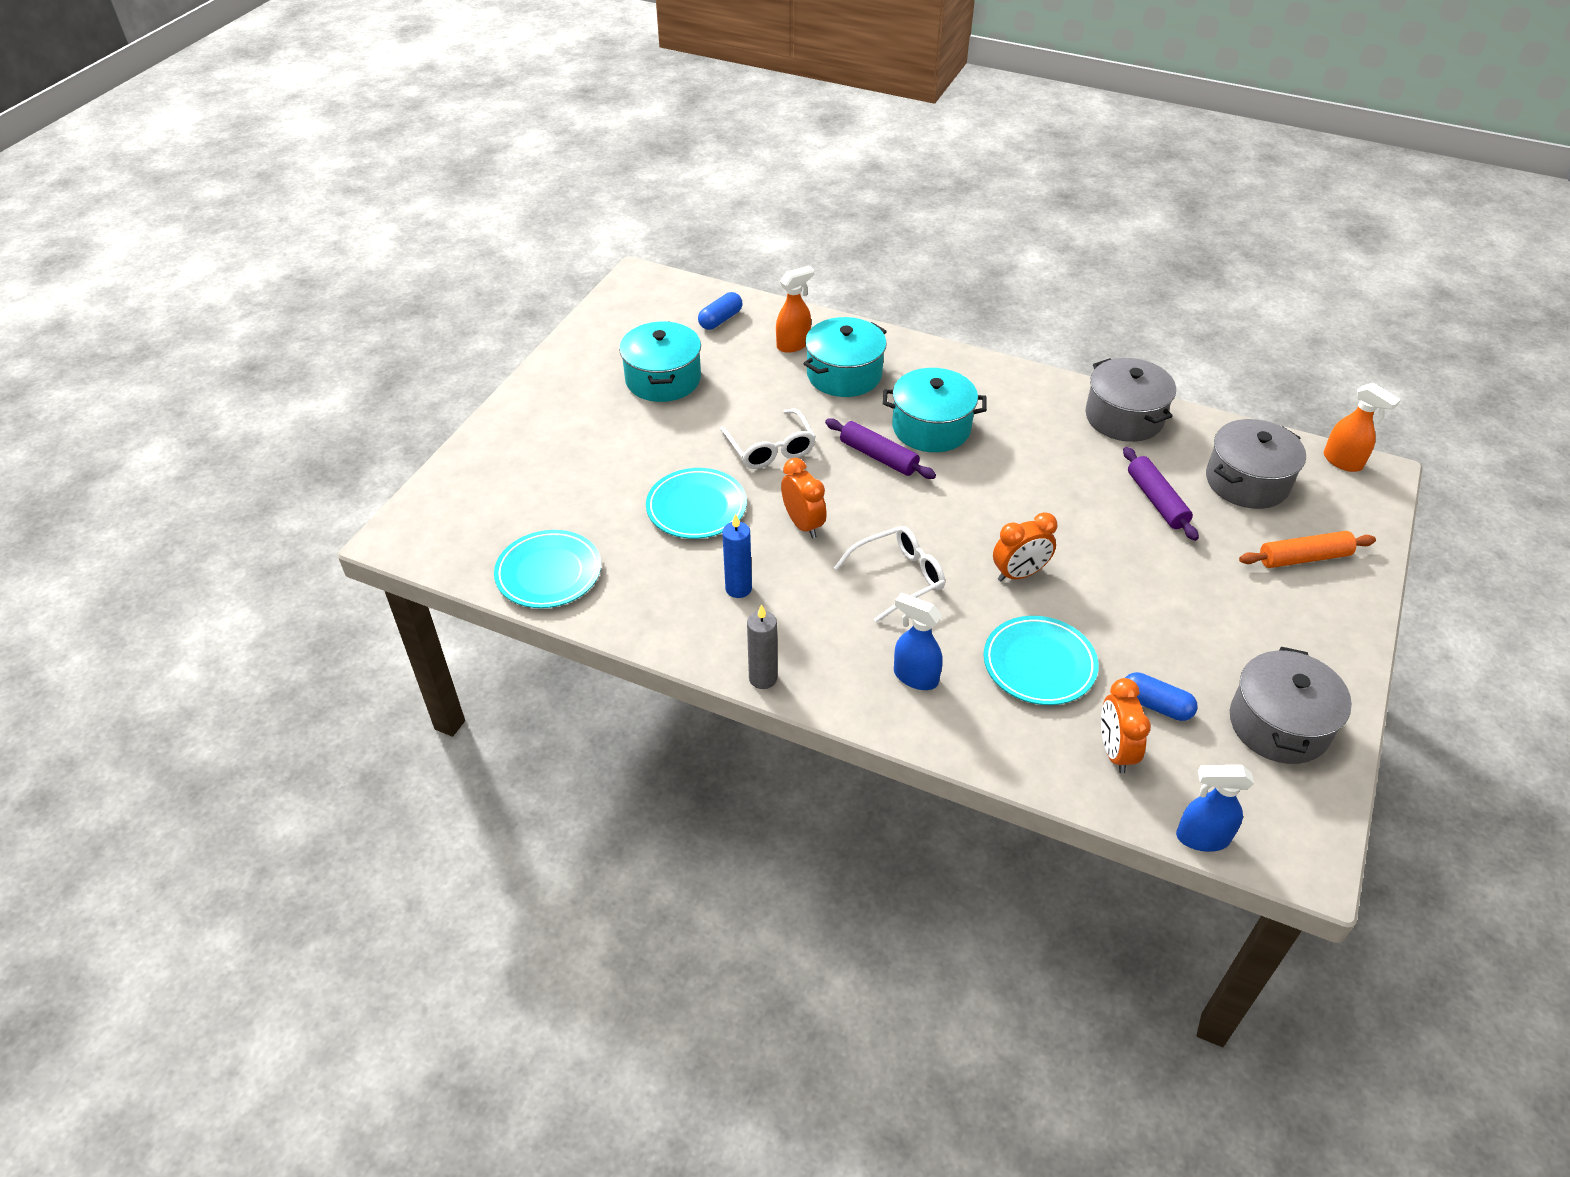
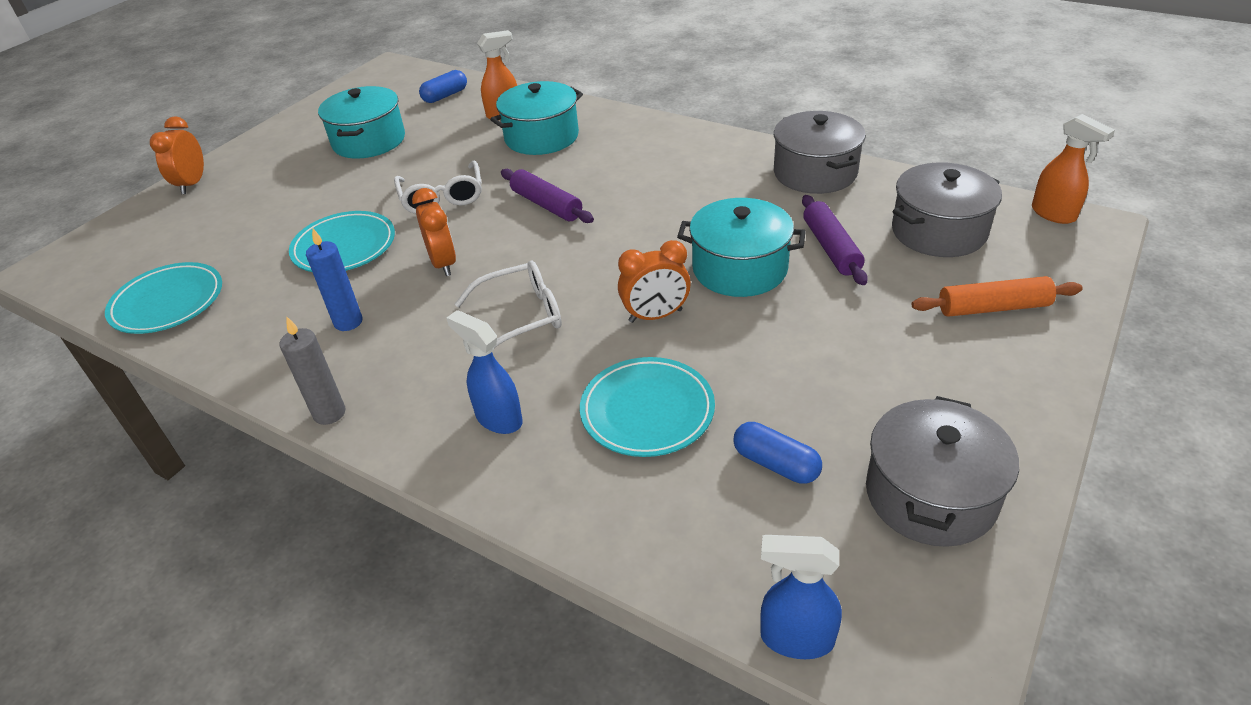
camera: 10 degrees right, 5 degrees down
turquoise pot [883,368,987,452] -> turquoise pot moved to [677,198,806,297]
orange clock [1101,678,1151,774] -> orange clock moved to [150,116,204,194]

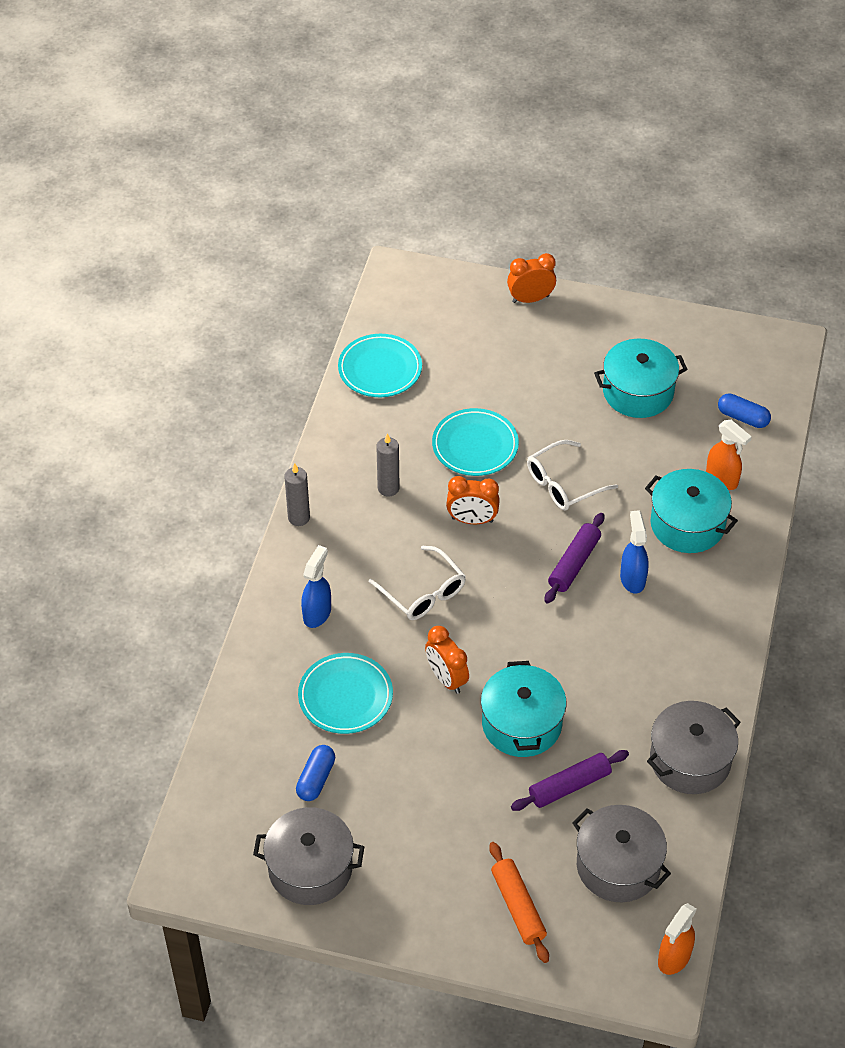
camera: 70 degrees right, 10 degrees up
blue candle [306,229,363,331] -> grey candle [376,433,400,497]
orange clock [412,188,456,276] -> orange clock turned 45 degrees clockwise [446,476,500,524]
blue spray bottle [760,535,842,659] -> blue spray bottle moved to [620,510,649,594]

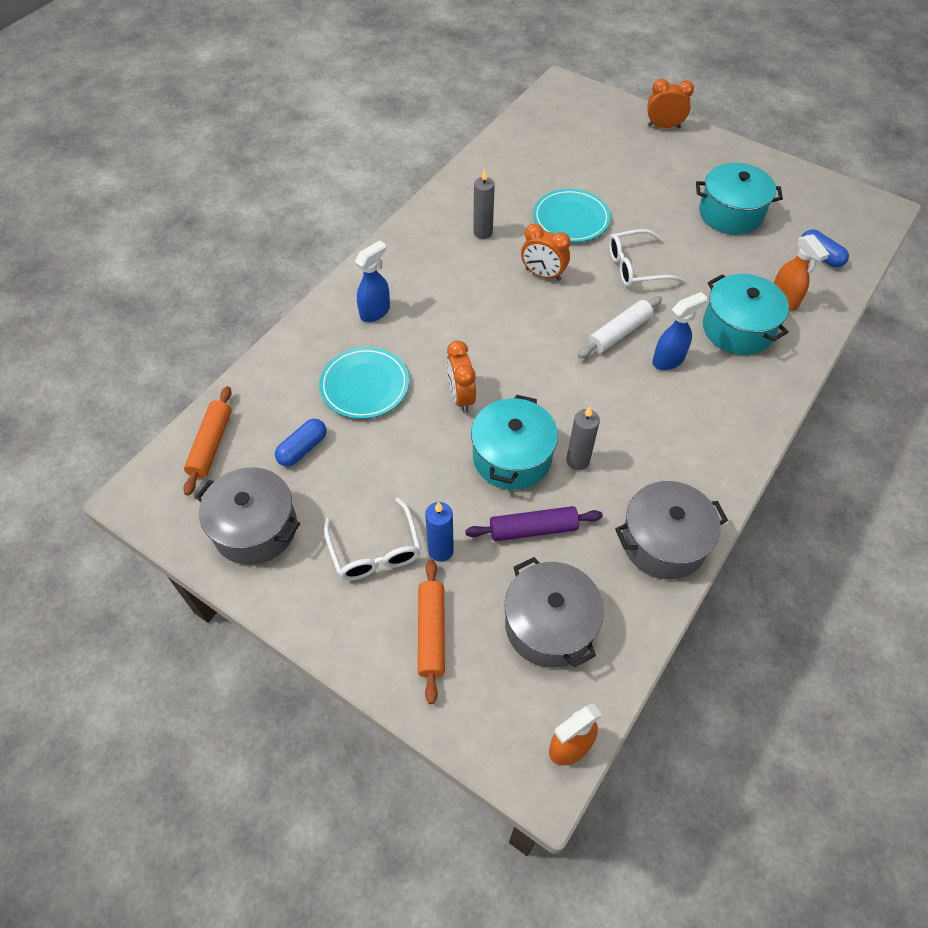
camera: 20 degrees right, 5 degrees up
grey candle [284,463,310,526] -> grey candle moved to [566,406,600,470]
turquoise plate [338,334,422,397] -> none
white glasses [369,546,466,620] -> white glasses moved to [324,498,421,580]
purple rolling pin [545,513,604,604] -> white rolling pin [578,296,662,358]
blue spray bottle [620,510,649,594] -> blue spray bottle turned 45 degrees clockwise [652,292,707,370]
none -> orange rolling pin [183,386,232,496]
none -> blue candle [425,502,454,562]

